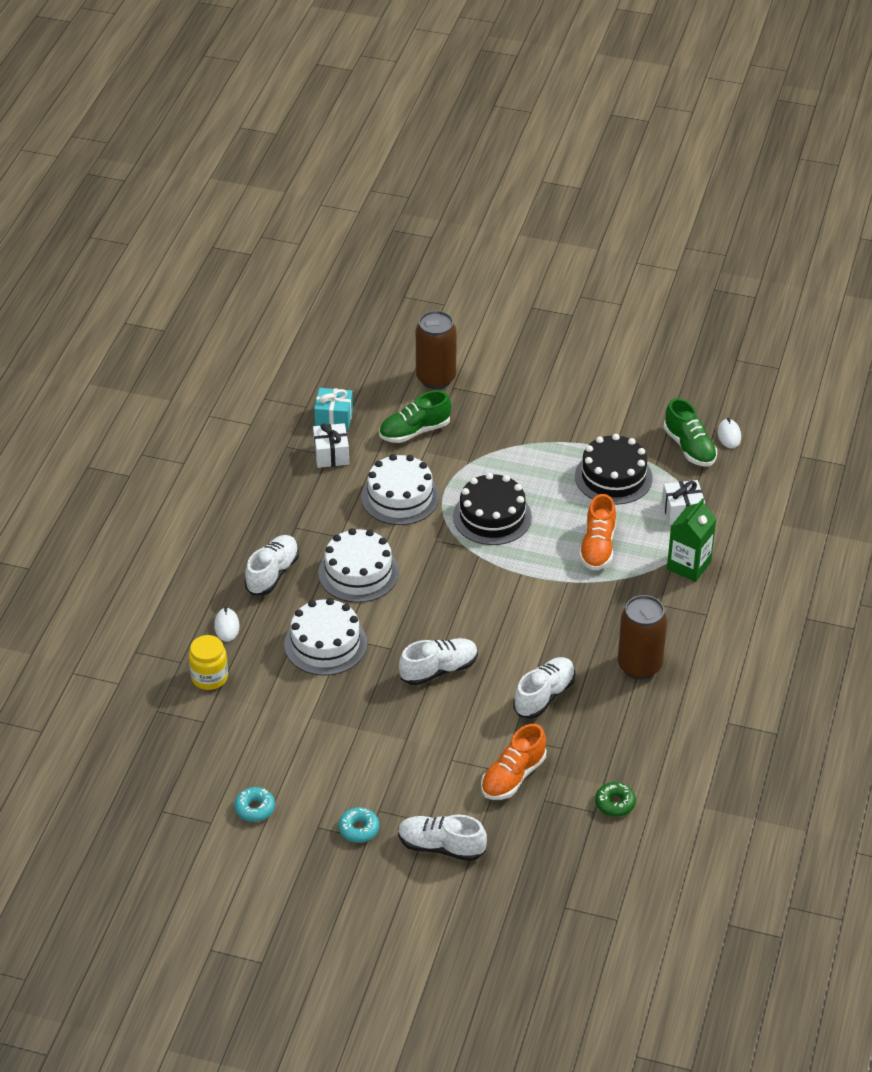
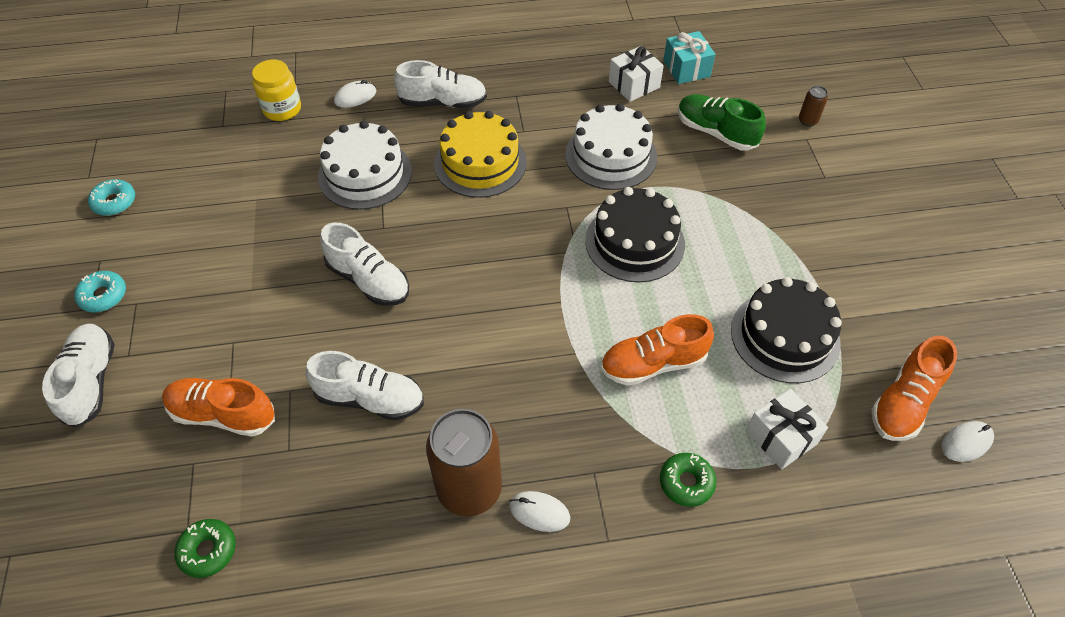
camera: 65 degrees right, 10 degrees up
white cake [318,528,399,603] -> yellow cake [434,111,527,198]
brown can [416,311,457,389] -> brown can [799,86,828,127], size x0.42
green shoe [664,398,717,466] -> orange shoe [872,336,957,441]
green carton [667,498,716,582] -> green donut [660,453,716,507]
none -> white mouse [509,491,570,532]

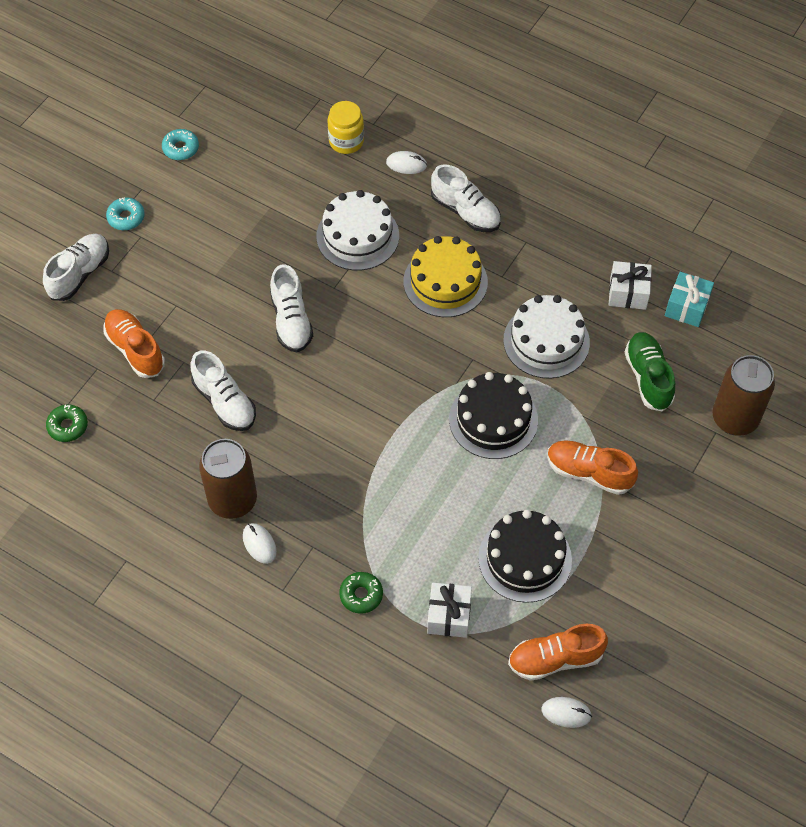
camera: 40 degrees right, 5 degrees up
orange shoe [601,314,714,386] -> orange shoe moved to [547,440,638,495]
brown can [799,86,828,127] -> brown can [713,355,775,436], size x2.35

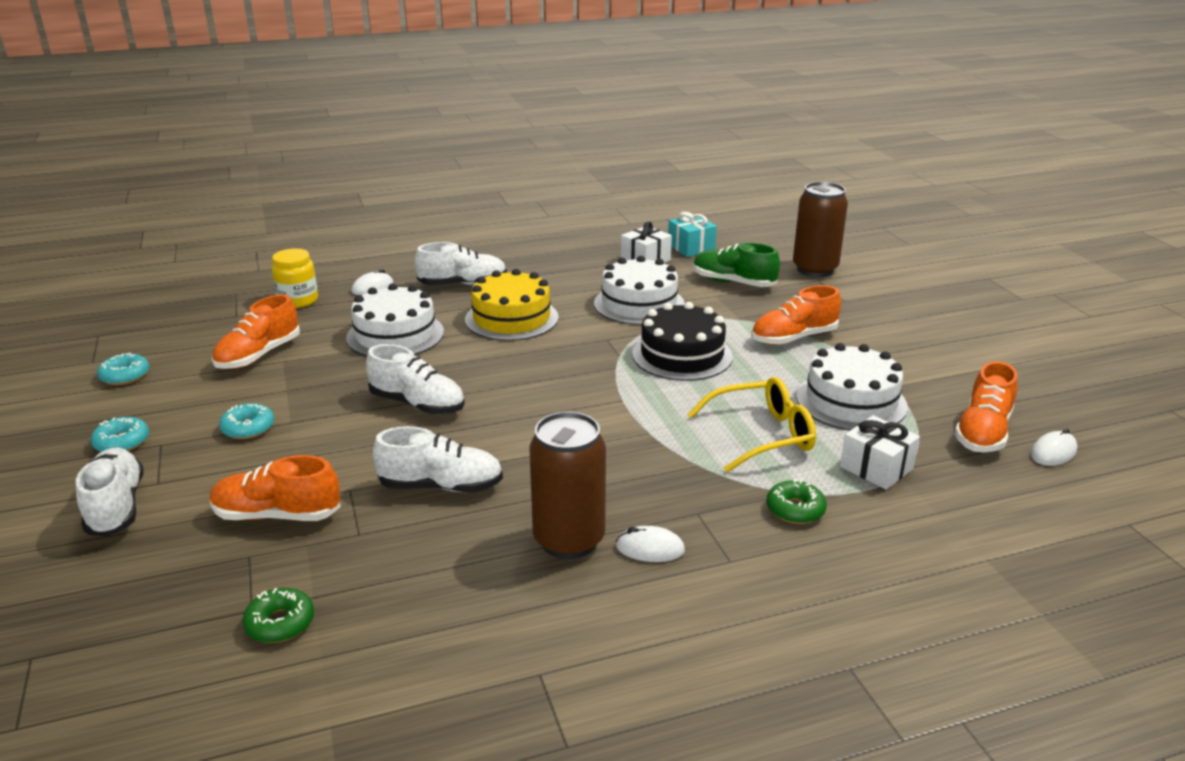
camera: 50 degrees left, 30 degrees down
black cake [478,510,572,603] -> white cake [796,343,908,430]
none -> orange shoe [212,294,300,369]
none -> turquoise donut [219,403,274,439]
none -> yellow glasses [688,377,816,472]

